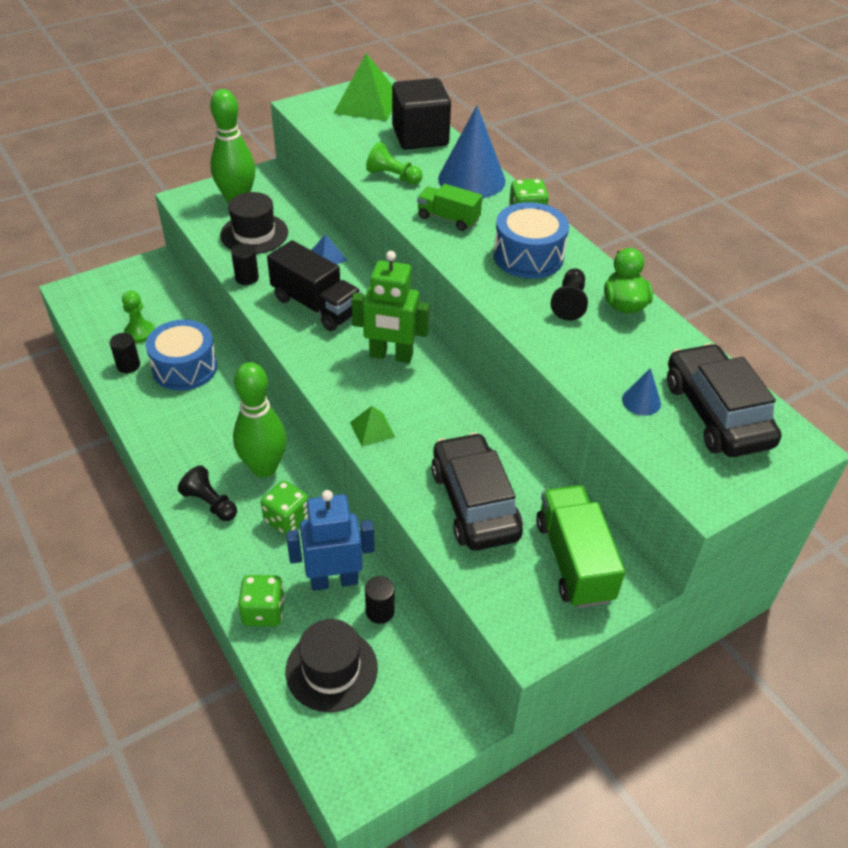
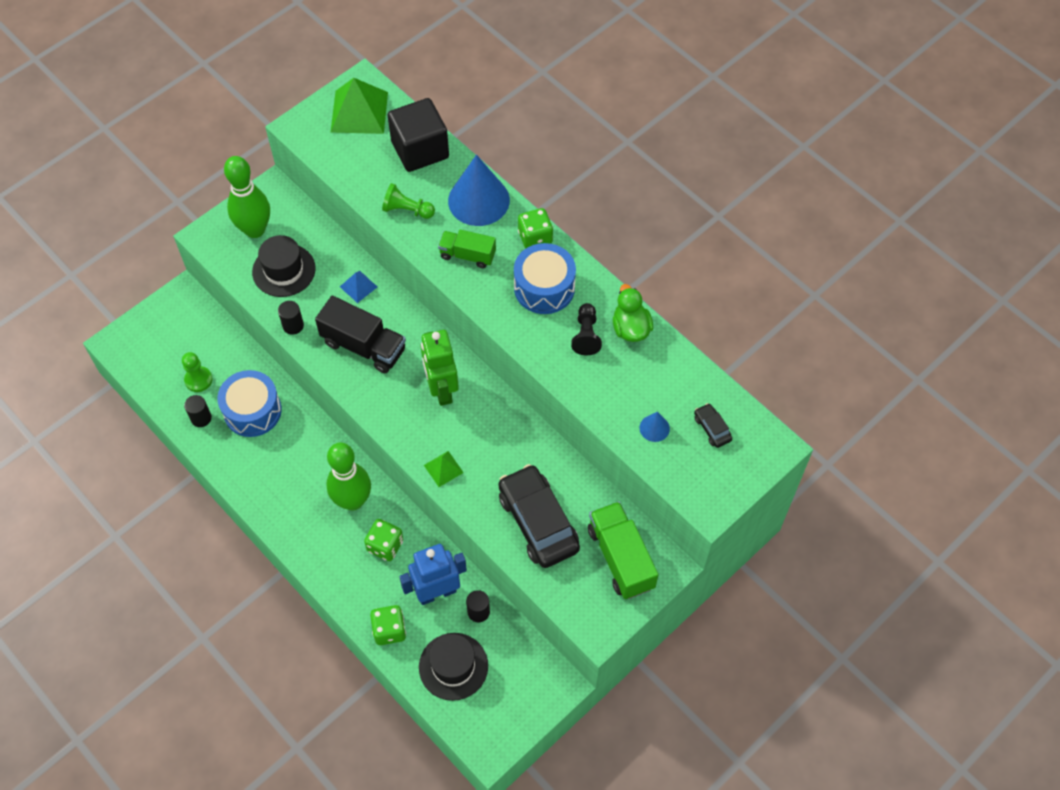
camera: 10 degrees left, 15 degrees up
black pawn [178,465,237,521] -> none
green robot [351,251,430,363] -> green robot turned 75 degrees clockwise [421,330,459,406]
black car [667,343,781,457] -> black car [694,403,732,448], size x0.44

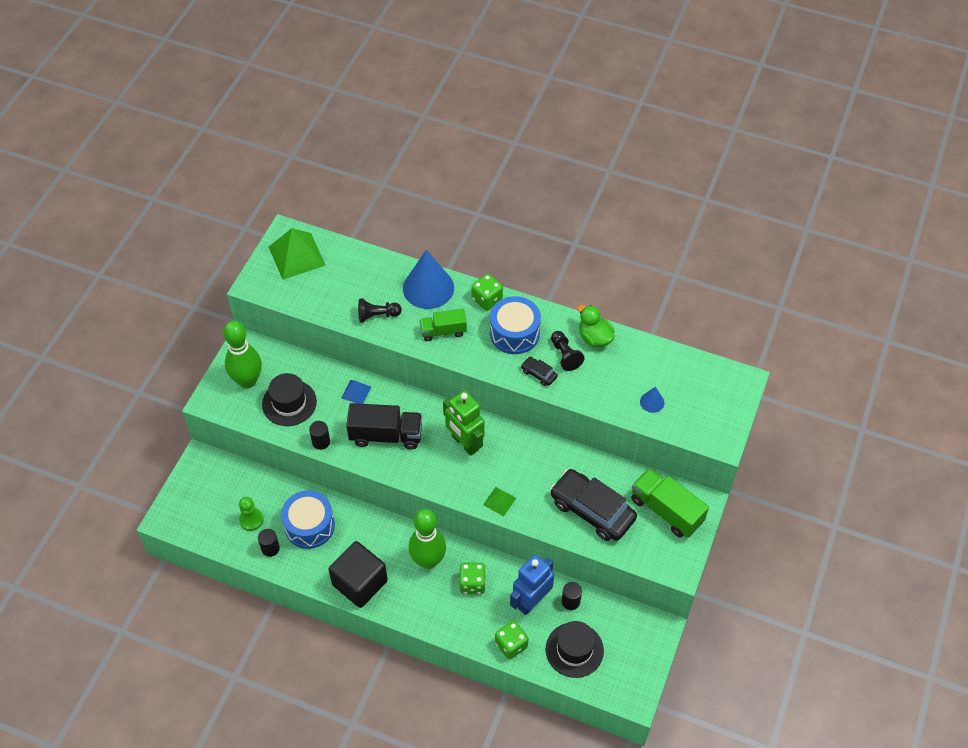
camera: 25 degrees left, 5 degrees down
green pawn [382,183,435,219] -> black pawn [358,298,402,323]
black cube [388,98,449,172] -> black cube moved to [328,541,388,608]
black car [694,403,732,448] -> black car moved to [521,357,558,386]

